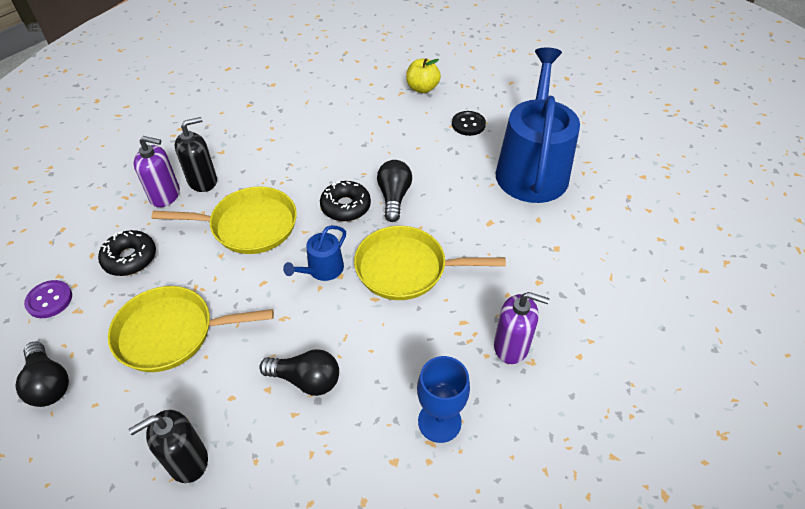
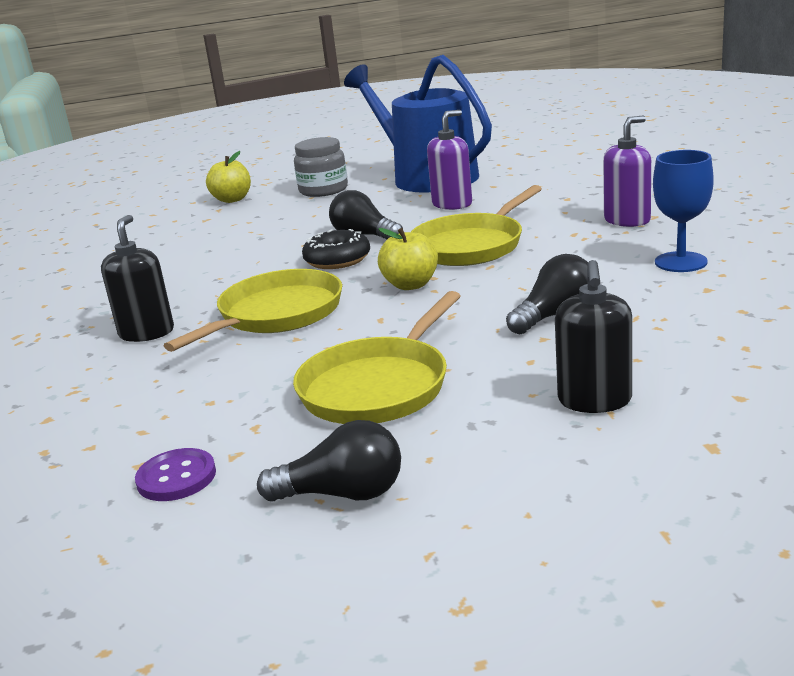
camera: 50 degrees left, 25 degrees down
black donut [98,230,156,276] -> none
purple soap dispenser [134,136,180,207] -> purple soap dispenser moved to [427,110,472,210]
blue watering can [283,225,346,281] -> yellow apple [378,228,438,290]
black button [452,111,486,136] -> grey jar [294,137,348,197]

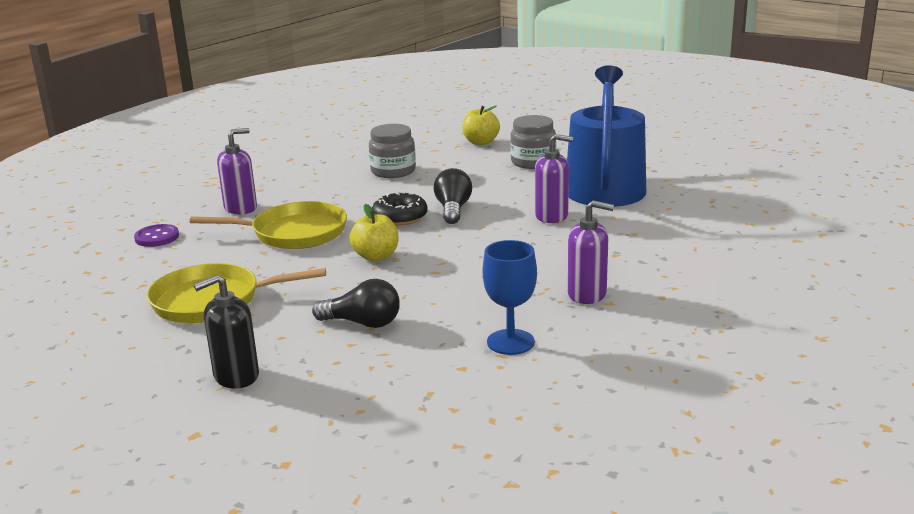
camera: 50 degrees right, 0 degrees up
black soap dispenser [101,215,174,342] -> purple soap dispenser [217,128,257,214]
purple button [135,448,216,501] -> purple button moved to [134,224,179,247]
black light bulb [257,420,401,502] -> none
yellow pan [411,185,542,266] -> none
none -> grey jar [369,124,416,178]

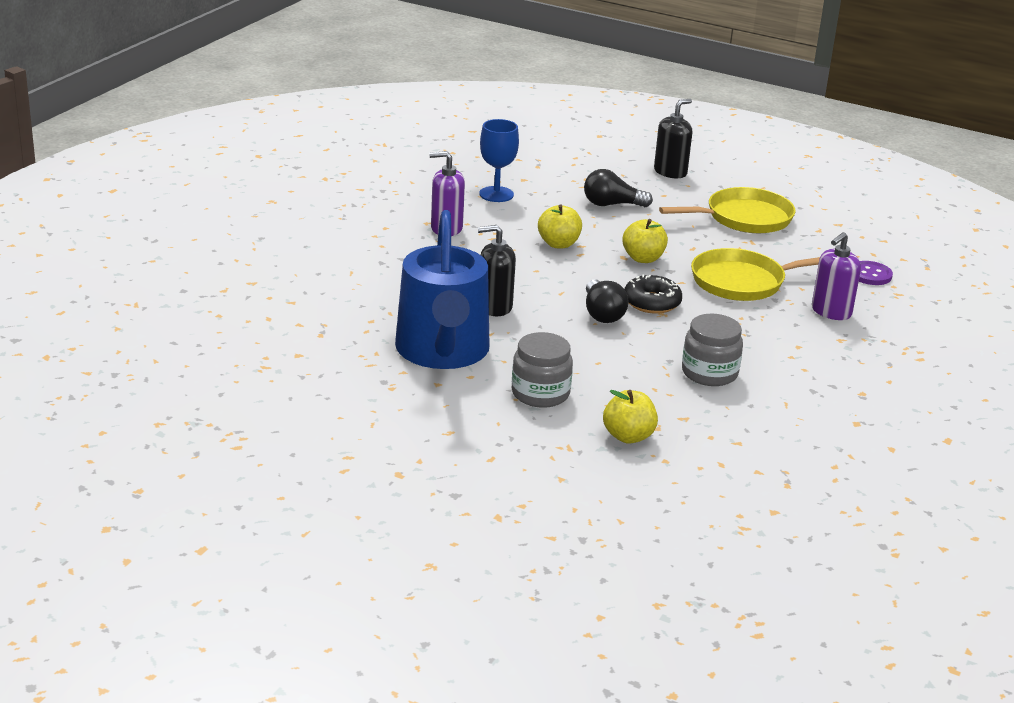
camera: 165 degrees right, 5 degrees up
purple soap dispenser [535,134,573,223] -> black soap dispenser [478,225,516,316]
none -> yellow apple [538,204,582,248]

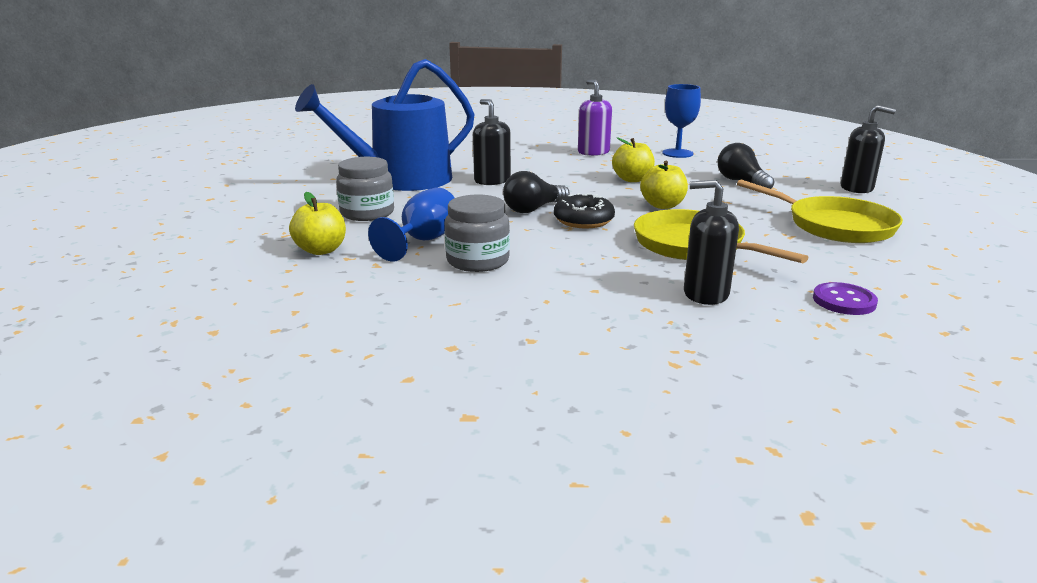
camera: 65 degrees right, 5 degrees down
purple soap dispenser [812,232,861,320] -> black soap dispenser [684,180,739,305]
none -> blue goblet [368,187,455,262]

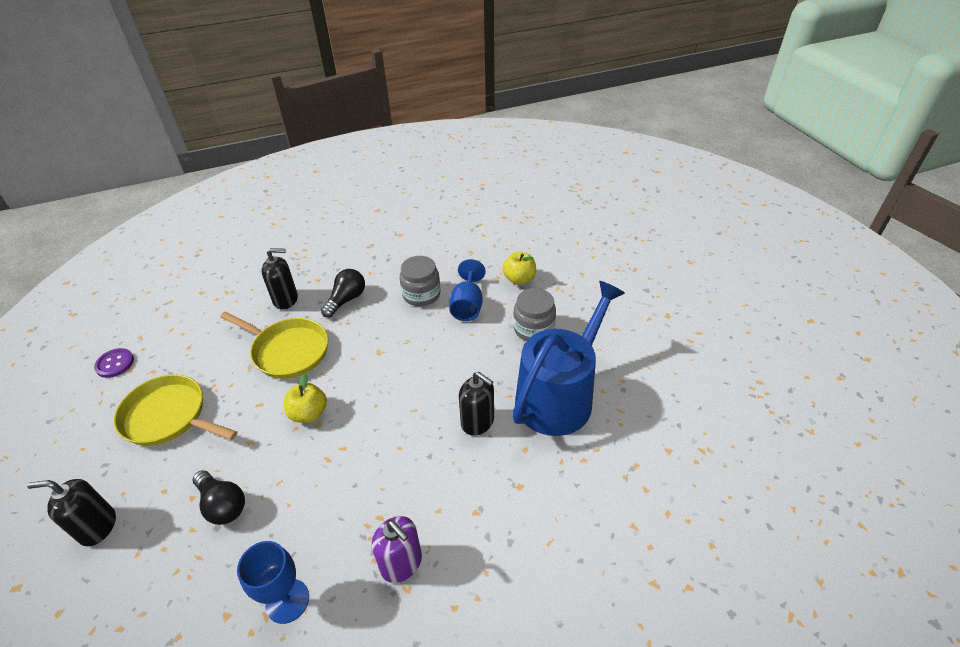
camera: 160 degrees right, 20 degrees up
black light bulb [503,171,570,213] -> black light bulb moved to [321,269,365,318]
black donut [554,193,615,228] -> none
yellow apple [612,137,655,182] -> none
purple button [813,282,878,315] -> purple button moved to [94,348,134,378]

